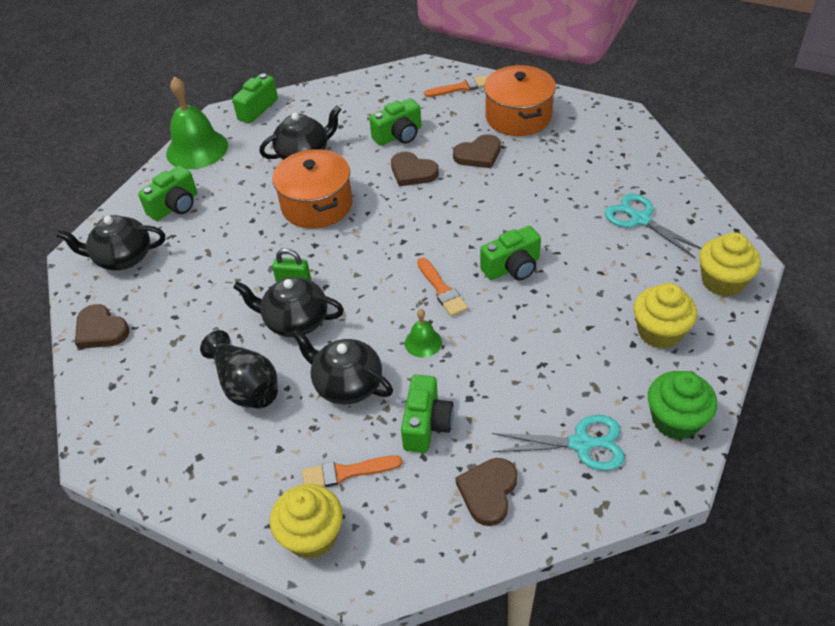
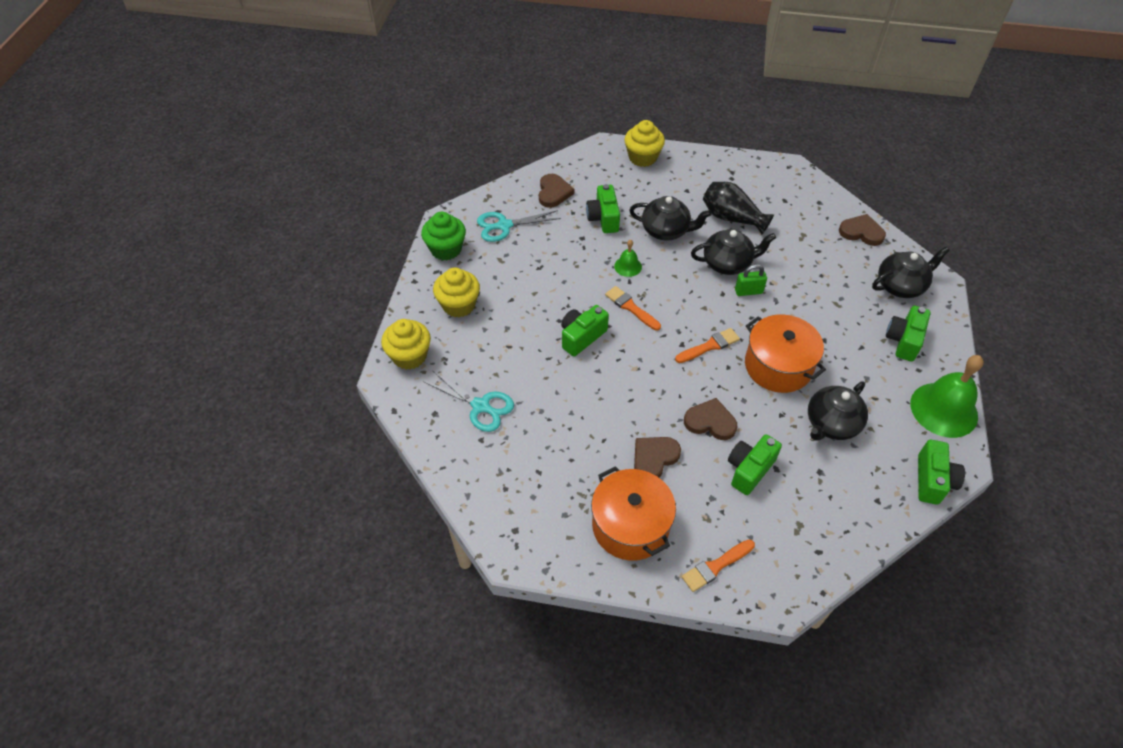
camera: 160 degrees right, 5 degrees up
orange brush [302,455,402,487] -> orange brush moved to [675,328,740,363]

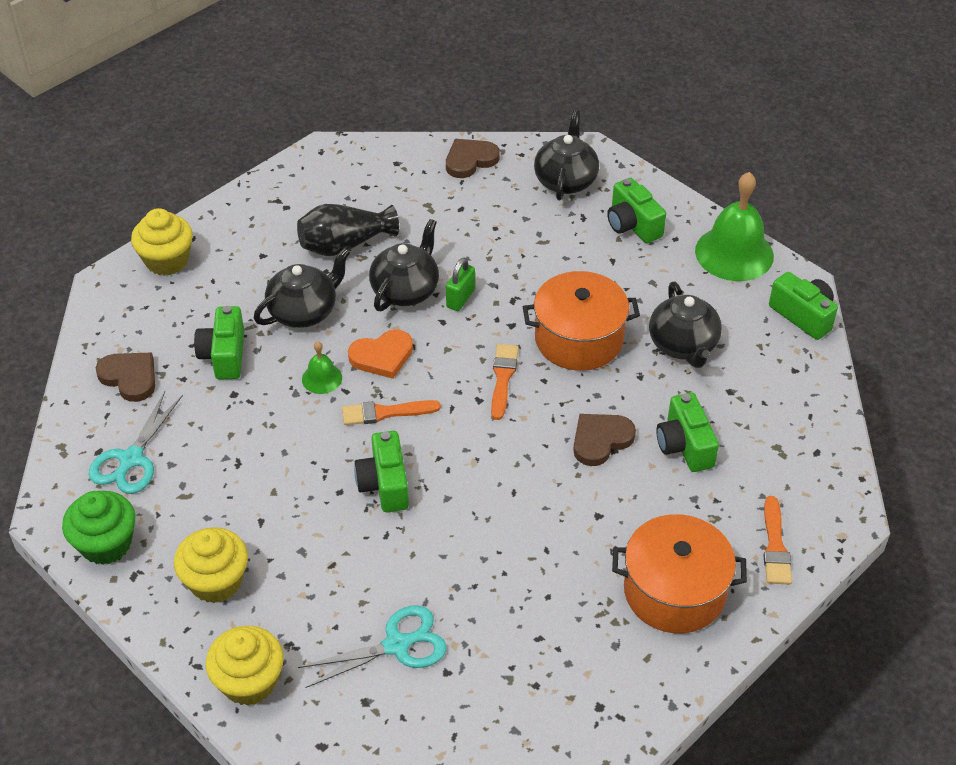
camera: 55 degrees left, 5 degrees down
green camera [586,184,620,233] -> green camera turned 60 degrees clockwise [194,306,244,380]
brown heart [634,437,681,478] -> none
none -> orange heart [348,329,413,379]

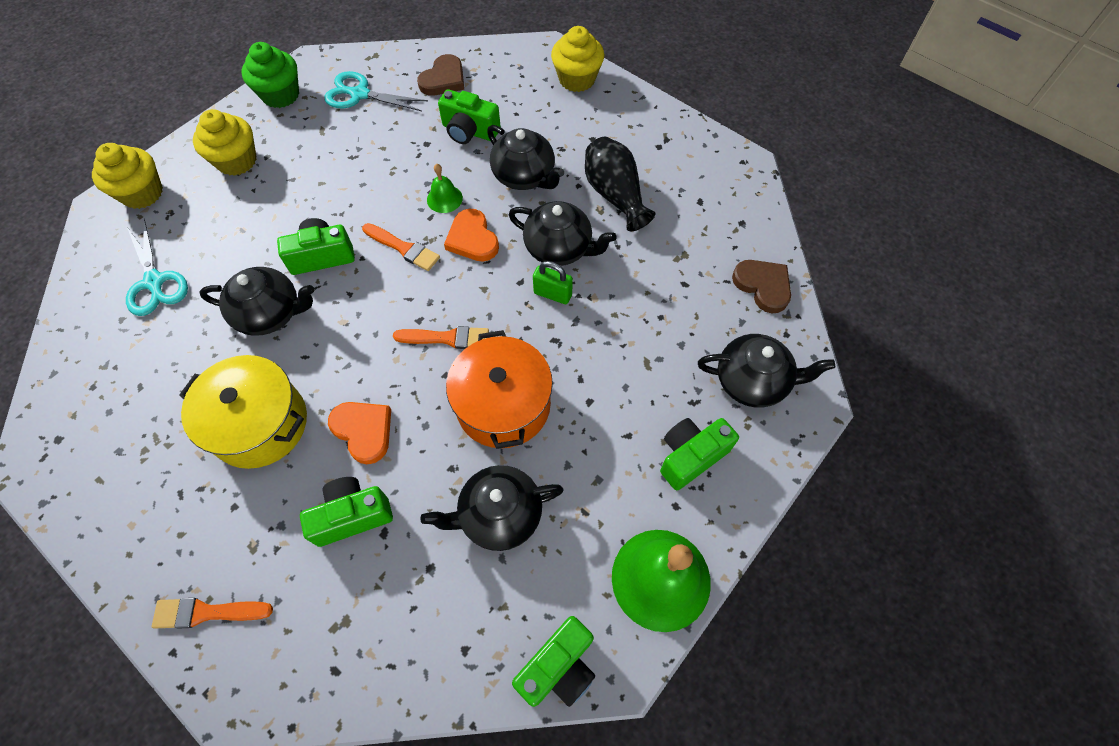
camera: 85 degrees right, 15 degrees up
green camera [194,306,244,380] -> green camera turned 150 degrees counterclockwise [438,89,501,144]
orange brush [342,400,441,425] -> orange brush turned 135 degrees clockwise [362,223,440,271]
brown heart [573,414,636,466] -> orange heart [328,402,391,464]
orange pot [612,514,747,633] -> none
none -> yellow pot [179,355,307,469]
none -> black teapot [199,267,314,336]

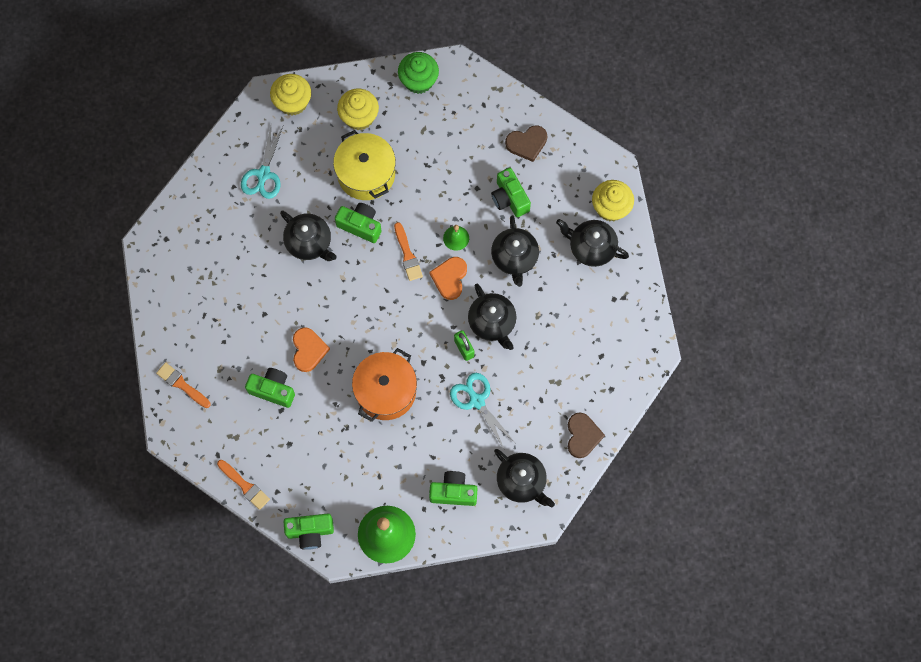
camera: 40 degrees right, 10 degrees up
yellow pot [179,355,307,469] -> yellow pot moved to [333,130,396,200]
turquoise scissors [324,71,428,111] -> turquoise scissors moved to [450,373,515,449]
orange brush [393,326,489,349] -> orange brush moved to [217,460,270,510]
black teapot [420,465,564,551] -> black teapot moved to [556,219,629,267]
black vase [585,137,655,231] -> none

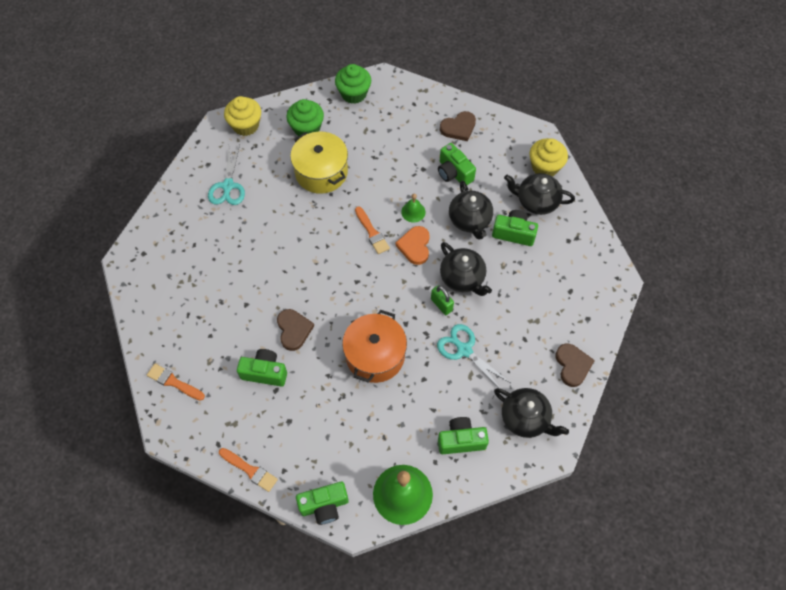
camera: 10 degrees left, 10 degrees down
black teapot [280,211,337,261] -> none
orange heart [293,327,330,372] -> brown heart [277,309,314,351]
green camera [335,203,382,243] -> green camera moved to [492,210,538,246]
yellow cupcake [337,89,379,130] -> green cupcake [286,99,324,136]

